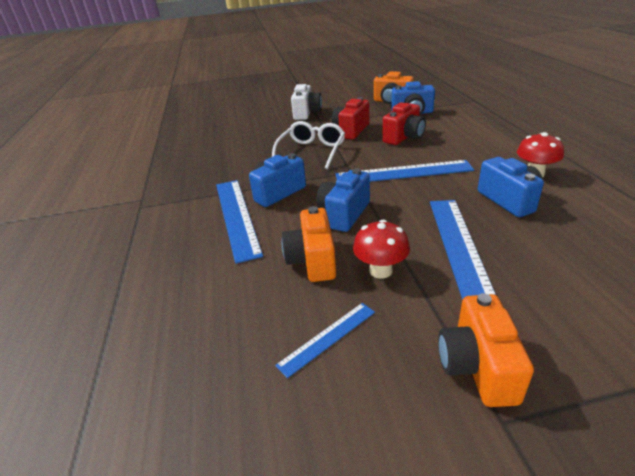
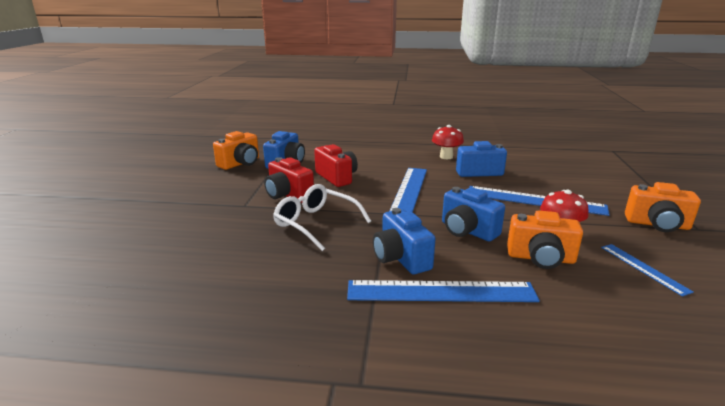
camera: 75 degrees left, 10 degrees down
white camera [291,84,322,120] -> none

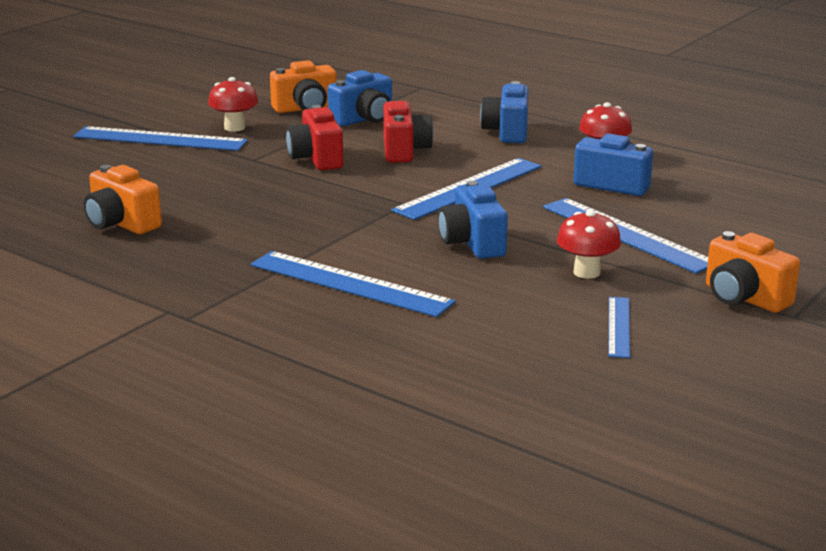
camera: 30 degrees right, 0 degrees up
white glasses [273,184,371,251] -> none
blue camera [373,208,436,274] -> blue camera moved to [480,81,528,143]
orange camera [507,210,583,269] -> orange camera moved to [84,165,162,234]
none -> blue ruler [73,126,248,151]
none -> red mushroom [208,77,259,132]

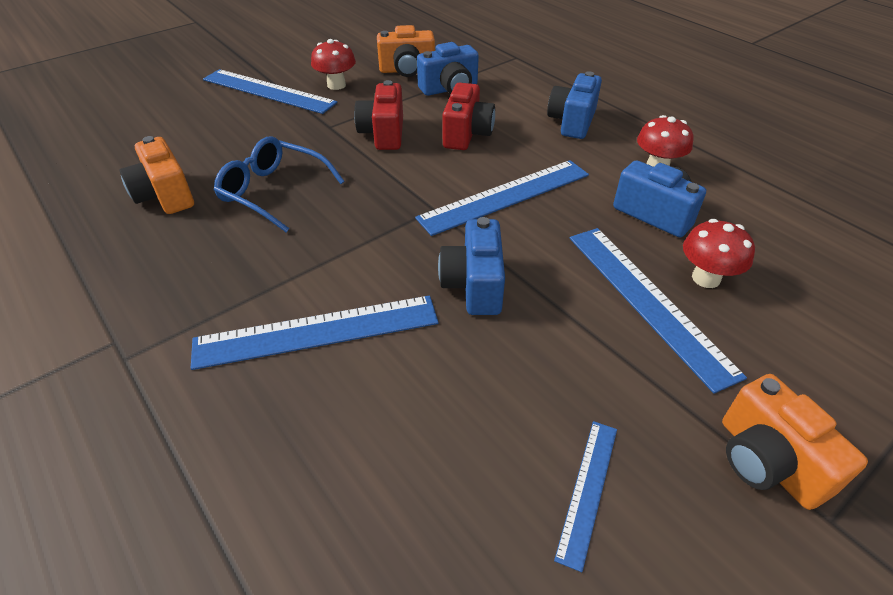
camera: 15 degrees right, 20 degrees up
blue ruler [251,251,456,317] -> blue ruler turned 60 degrees counterclockwise [191,295,439,370]
red mushroom [557,210,621,279] -> red mushroom moved to [683,219,755,288]
none -> blue glasses [214,136,344,232]

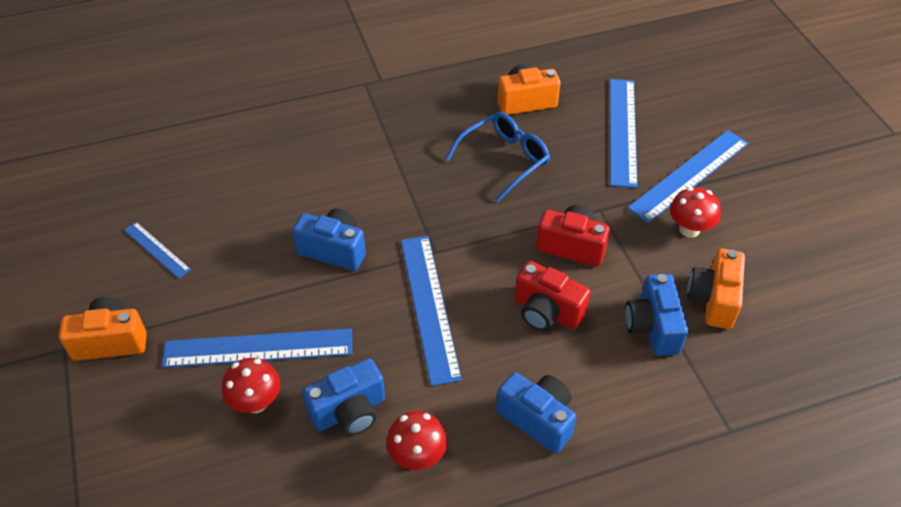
camera: 110 degrees right, 5 degrees up
blue ruler [191,295,439,370] -> blue ruler moved to [610,79,638,188]

